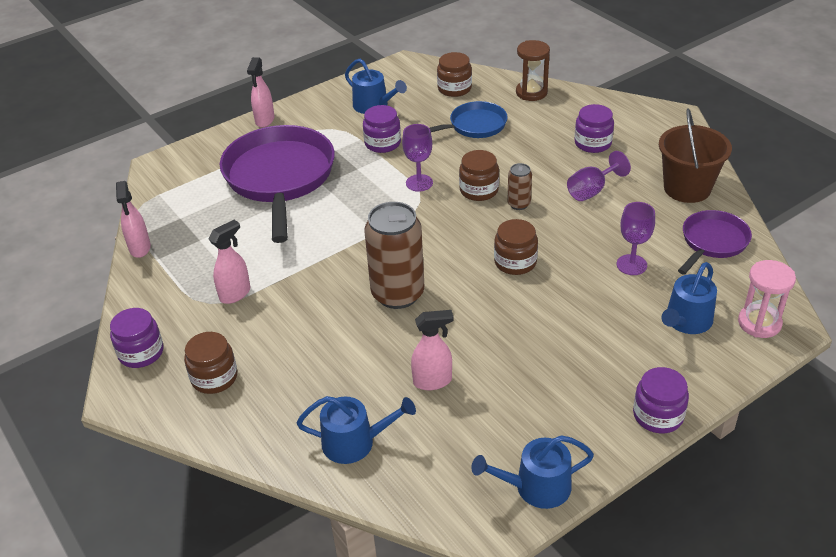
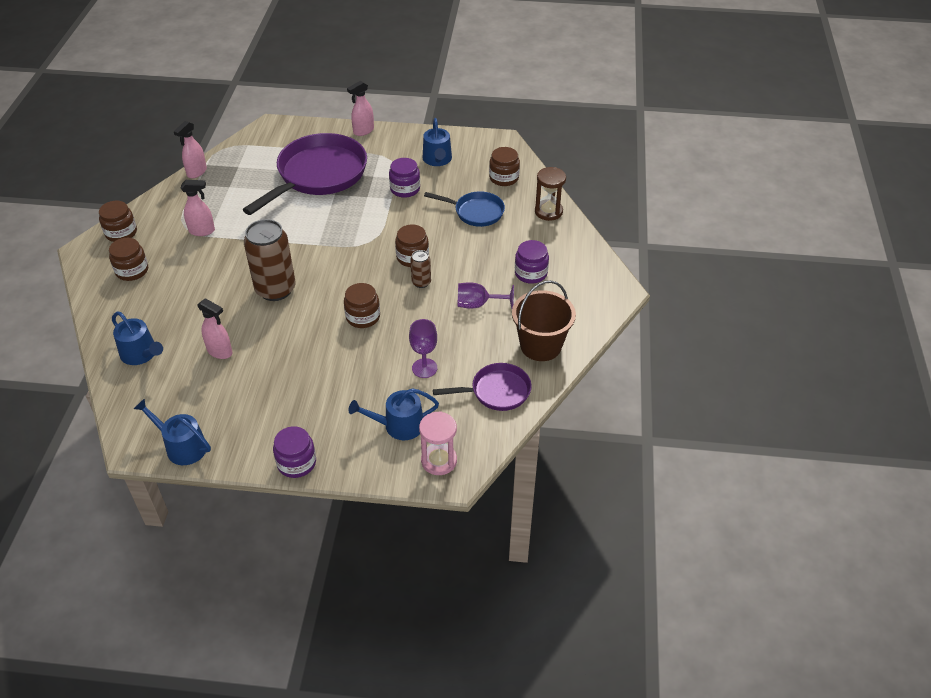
camera: 40 degrees right, 5 degrees up
purple jar [110,308,163,368] -> brown jar [99,201,137,242]
purple goblet [402,124,433,192] -> none

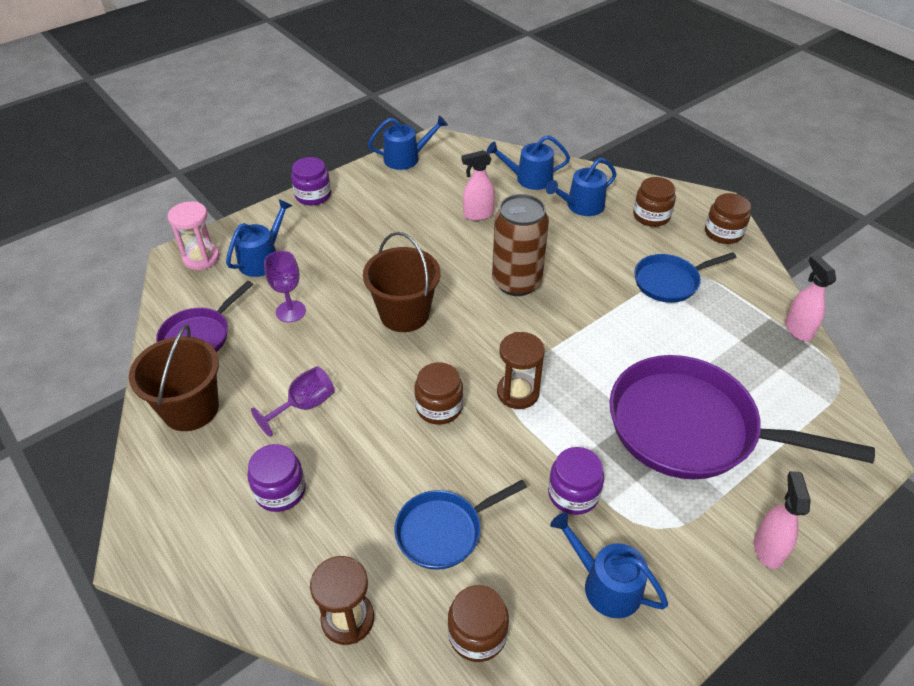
camera: 135 degrees right, 0 degrees up
pink spray bottle [181,180,215,236] -> blue pan [634,252,737,303]
purple pan [243,133,367,215] -> purple pan turned 120 degrees clockwise [609,355,875,479]
brown jar [344,283,380,328] -> brown bucket [363,232,441,332]
brown can [410,250,431,288] -> none
none -> brown hourglass [497,332,545,409]
none -> blue watering can [546,158,617,216]

